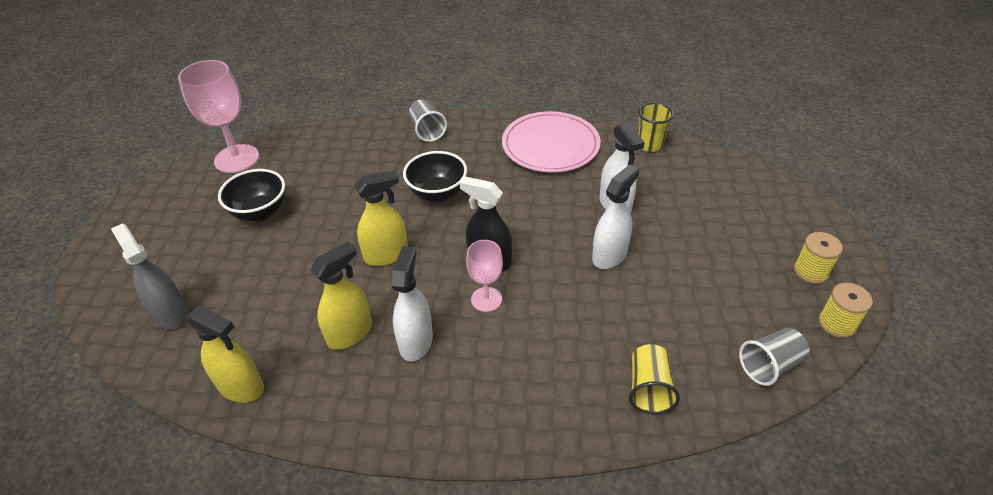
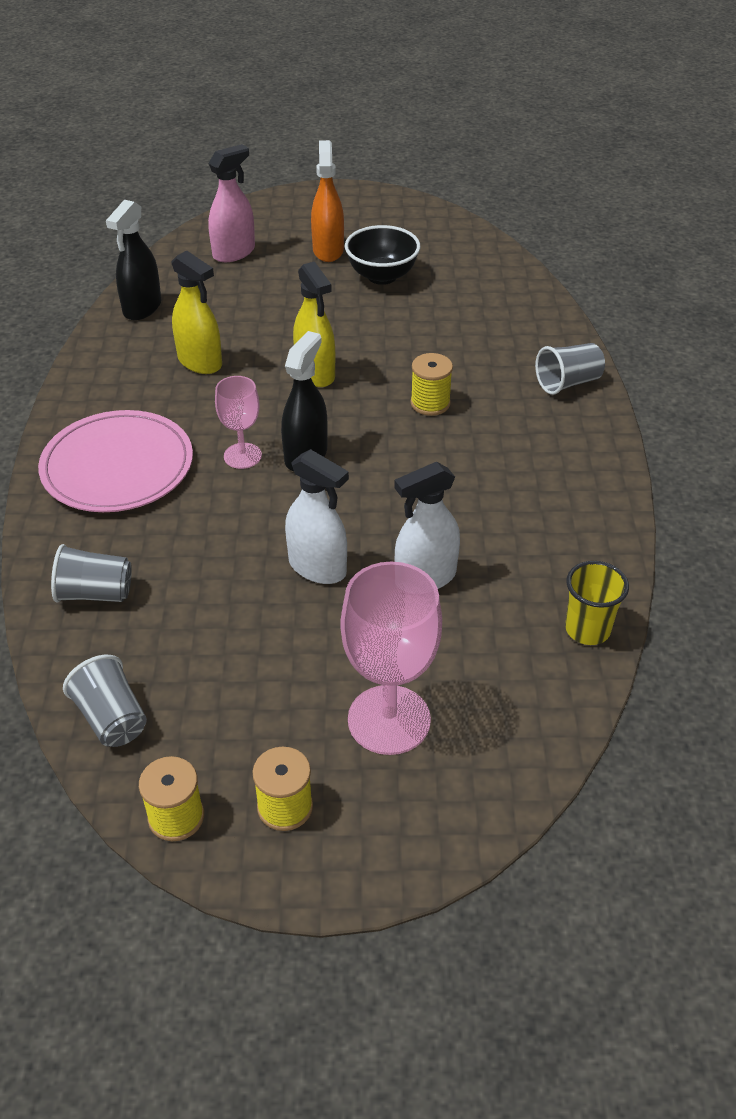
camera: 85 degrees right, 0 degrees up
grey spray bottle [111,223,188,330] -> pink spray bottle [208,144,255,262]
pink goblet [178,60,259,173] -> pink goblet moved to [340,562,442,755]
yellow spray bottle [186,305,264,403] -> black spray bottle [106,200,161,320]
white spray bottle [392,246,433,362] -> none
black bowl [403,151,467,202] -> yellow spool [410,353,453,416]
pink plate [502,111,601,173] -> pink plate moved to [38,410,193,512]
yellow cup [629,344,680,414] -> grey cup [51,544,132,602]
none -> orange spray bottle [311,140,344,262]

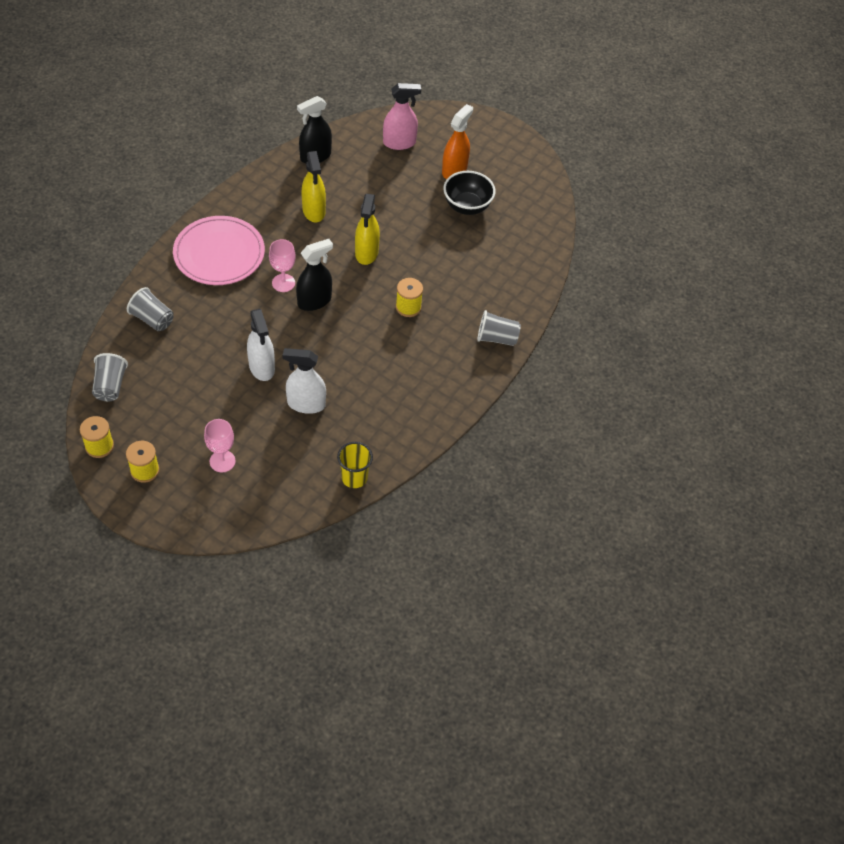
camera: 30 degrees right, 10 degrees up
pink goblet [340,562,442,755] -> pink goblet [204,419,236,473], size x0.57

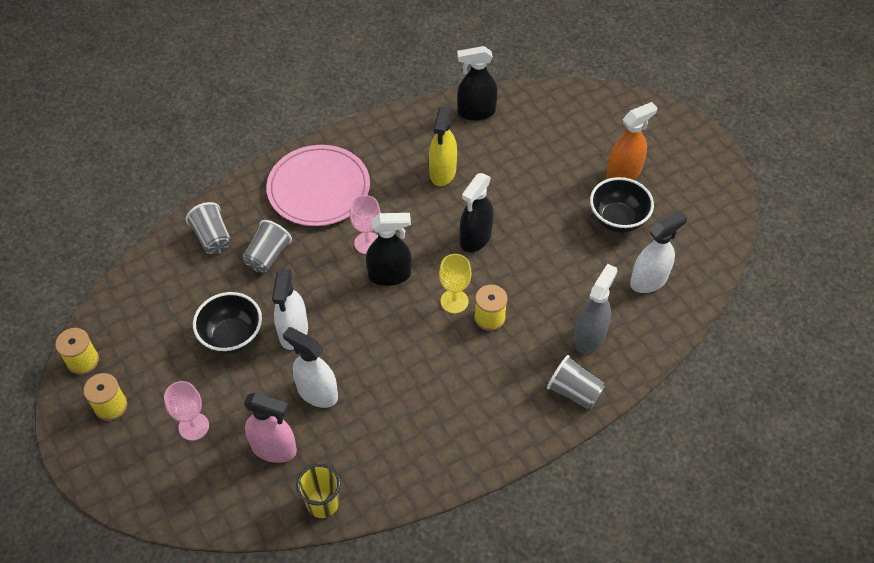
camera: 30 degrees right, 0 degrees up
grey cup [92,353,128,401] -> grey cup moved to [243,220,292,273]
yellow spray bottle [355,194,380,265] -> black spray bottle [460,173,494,252]
pink spray bottle [383,83,421,150] -> pink spray bottle moved to [244,392,297,463]
none -> black bowl [193,292,262,354]
none -> yellow goblet [439,254,471,313]
none -> grey spray bottle [574,264,617,354]
none -> white spray bottle [630,211,687,293]

